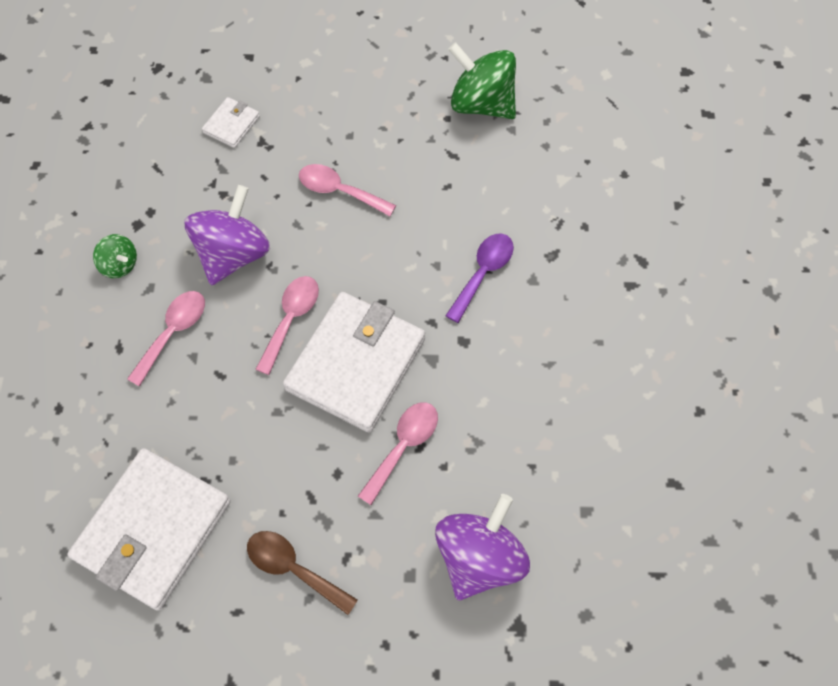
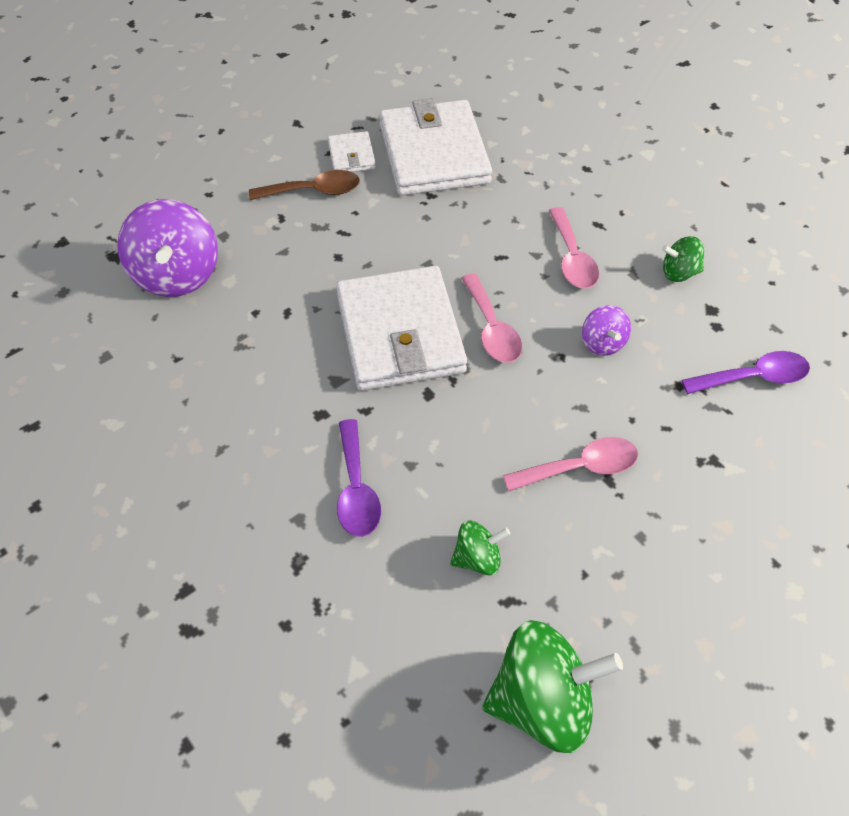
camera: 140 degrees right, 10 degrees down
purple spinning top [184,185,270,285] -> purple spinning top [582,305,631,356], size x0.51
white wallet [202,97,260,148] -> white wallet moved to [328,131,376,172]
pink spoon [358,402,438,505] -> none
none -> green spinning top [450,521,510,575]
none -> purple spoon [682,351,810,394]

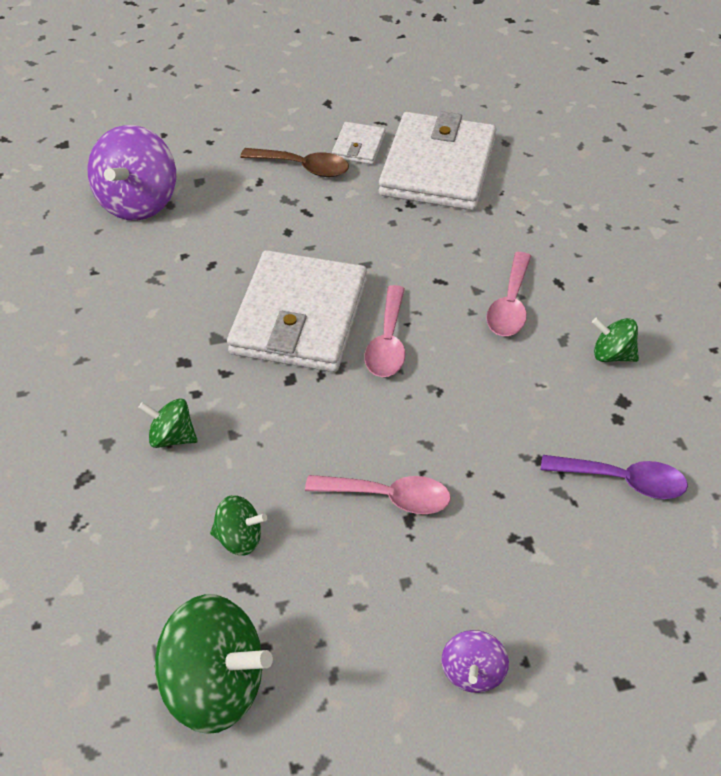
camera: 25 degrees right, 5 degrees down
purple spoon [337,419,381,537] -> green spinning top [138,398,198,448]
purple spinning top [582,305,631,356] -> purple spinning top moved to [442,630,509,693]

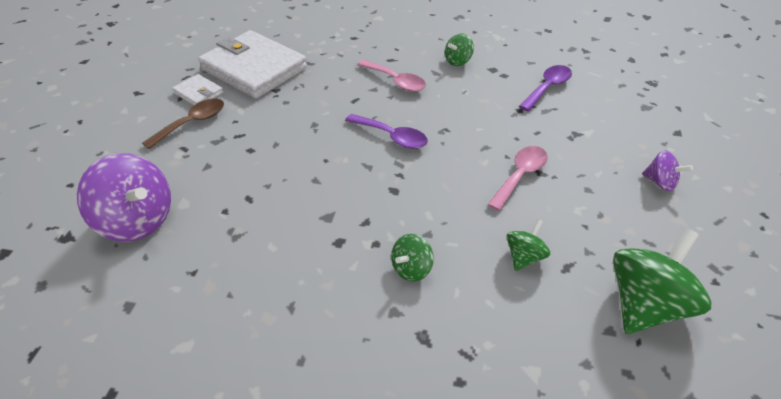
camera: 65 degrees left, 5 degrees down
white wallet [227,250,367,372] -> none
pink spoon [364,285,405,377] -> purple spoon [345,114,428,149]

